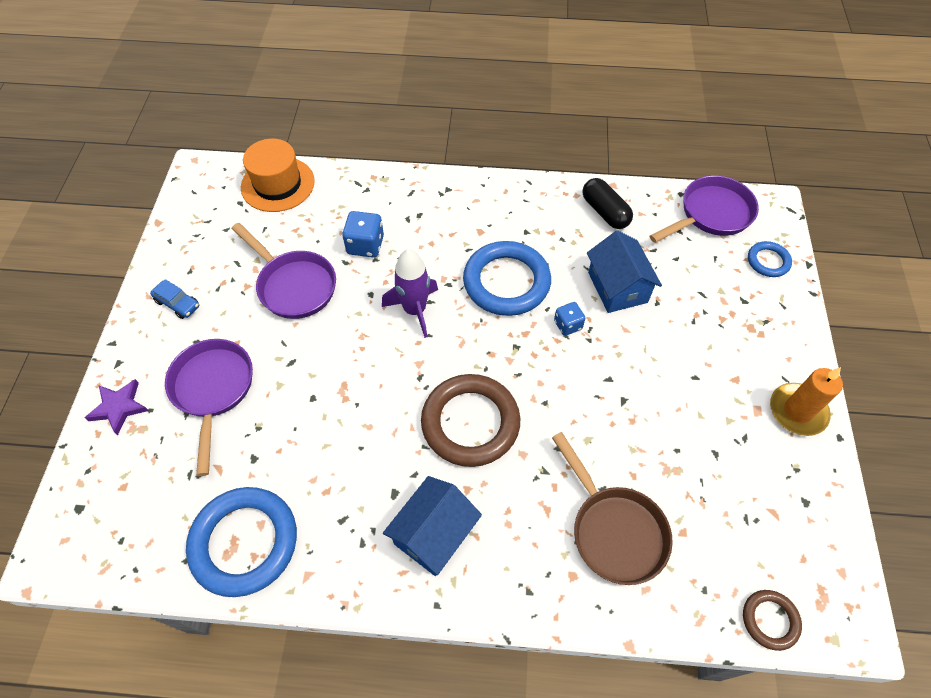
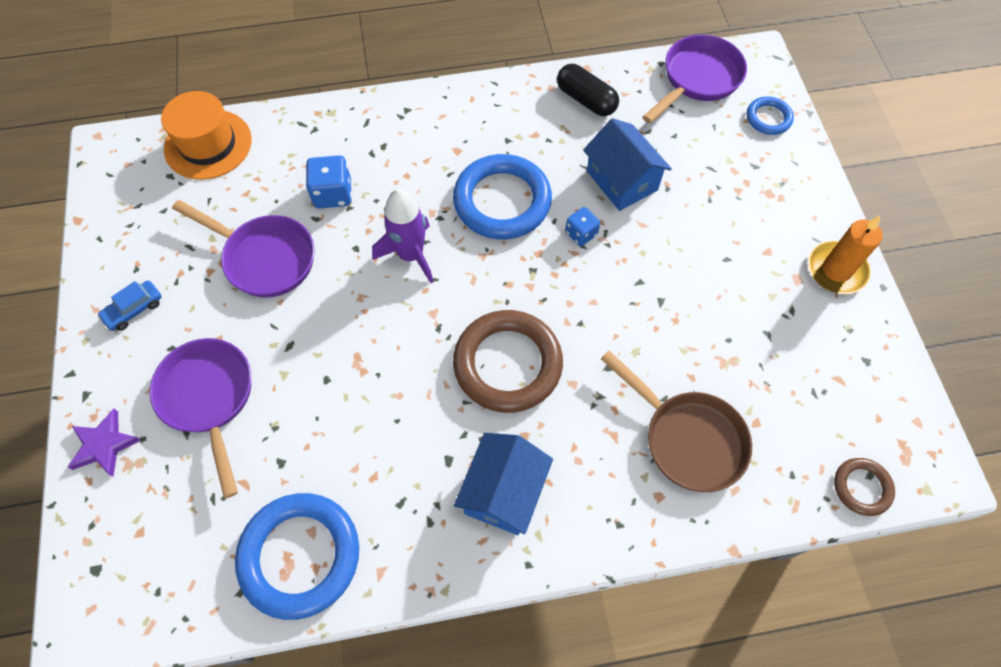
camera: 15 degrees left, 5 degrees up
blue car [150,279,199,319] -> blue car turned 120 degrees clockwise [97,281,162,331]

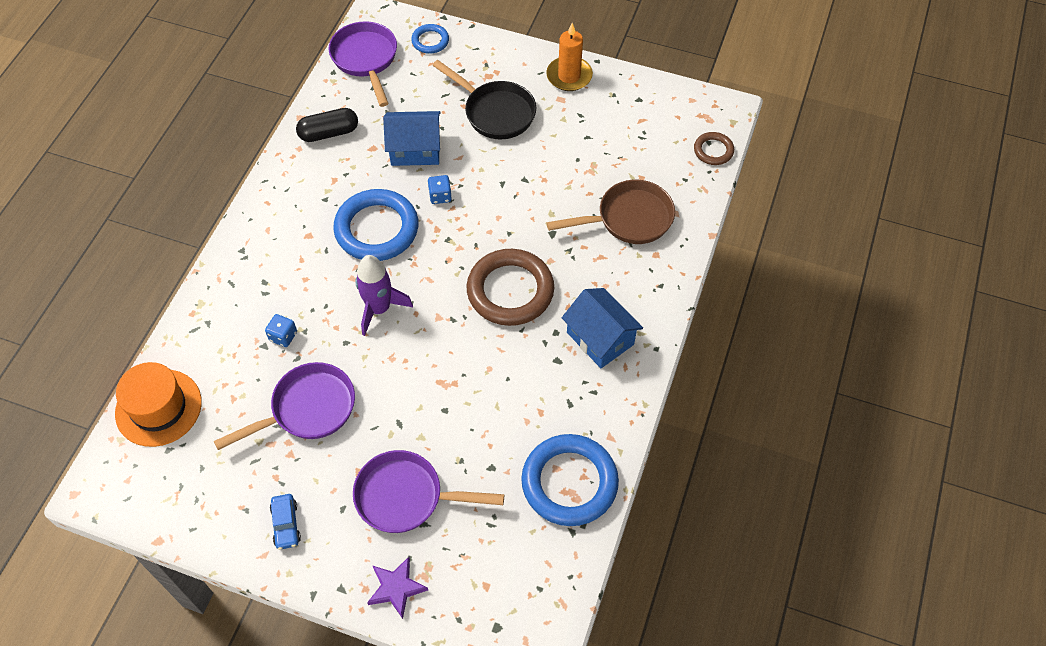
camera: 60 degrees left, 5 degrees down
blue dice [306,155,352,209] -> blue dice [265,314,297,347], size x0.65
none -> black pan [432,60,536,139]

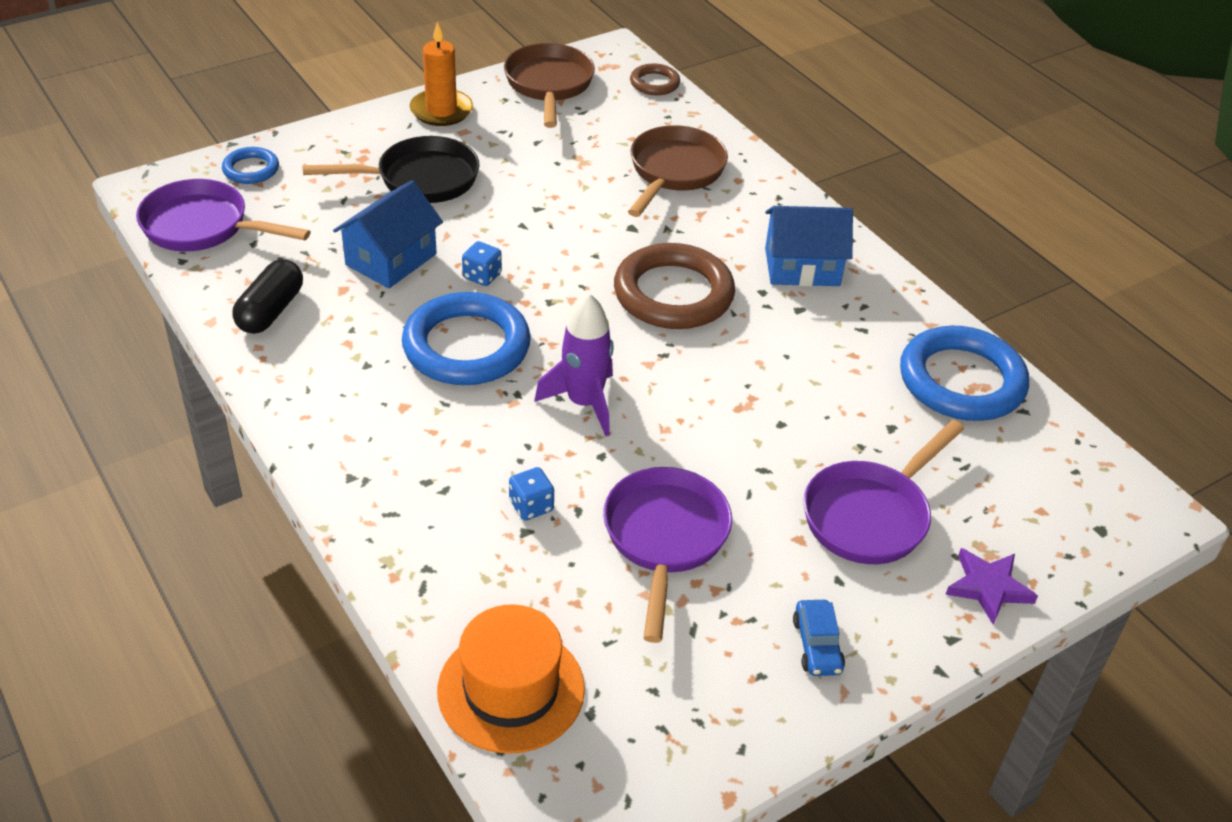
camera: 55 degrees left, 15 degrees down
blue car [270,494,301,550] -> blue car turned 60 degrees clockwise [793,600,845,676]
none -> brown pan [504,43,595,128]

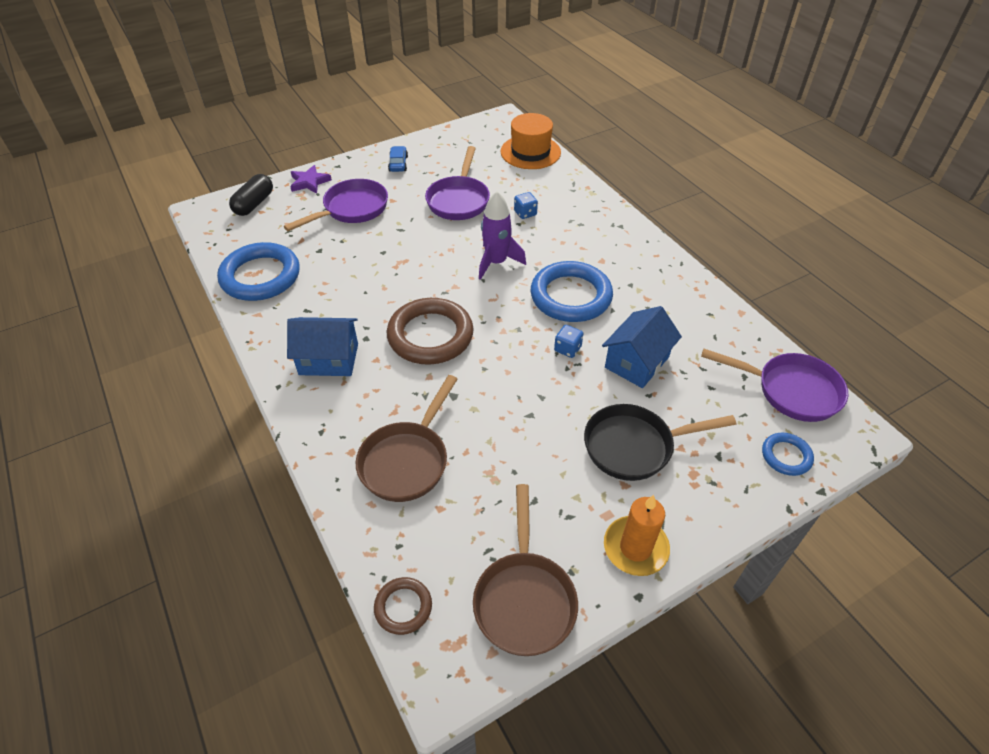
camera: 175 degrees left, 5 degrees up
black capsule [232,259,303,334] -> black capsule moved to [229,174,273,216]

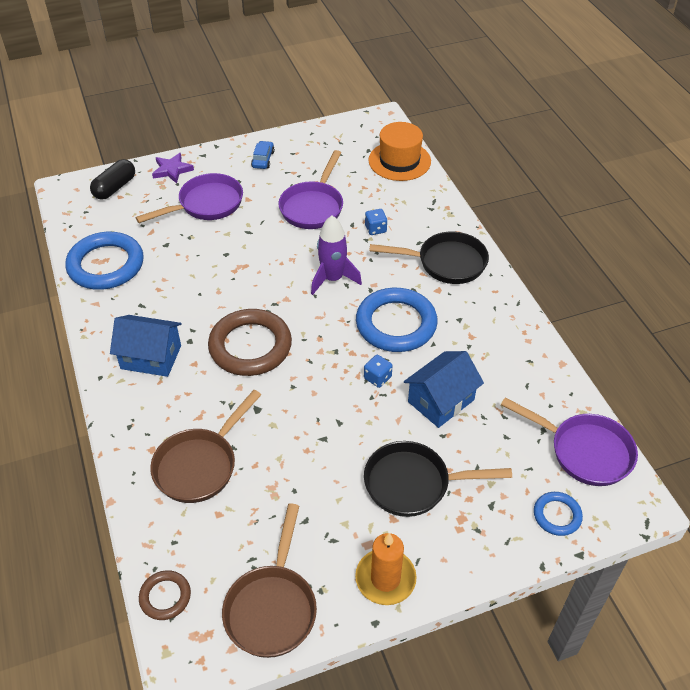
camera: 10 degrees right, 0 degrees up
none -> black pan [369,232,489,284]

